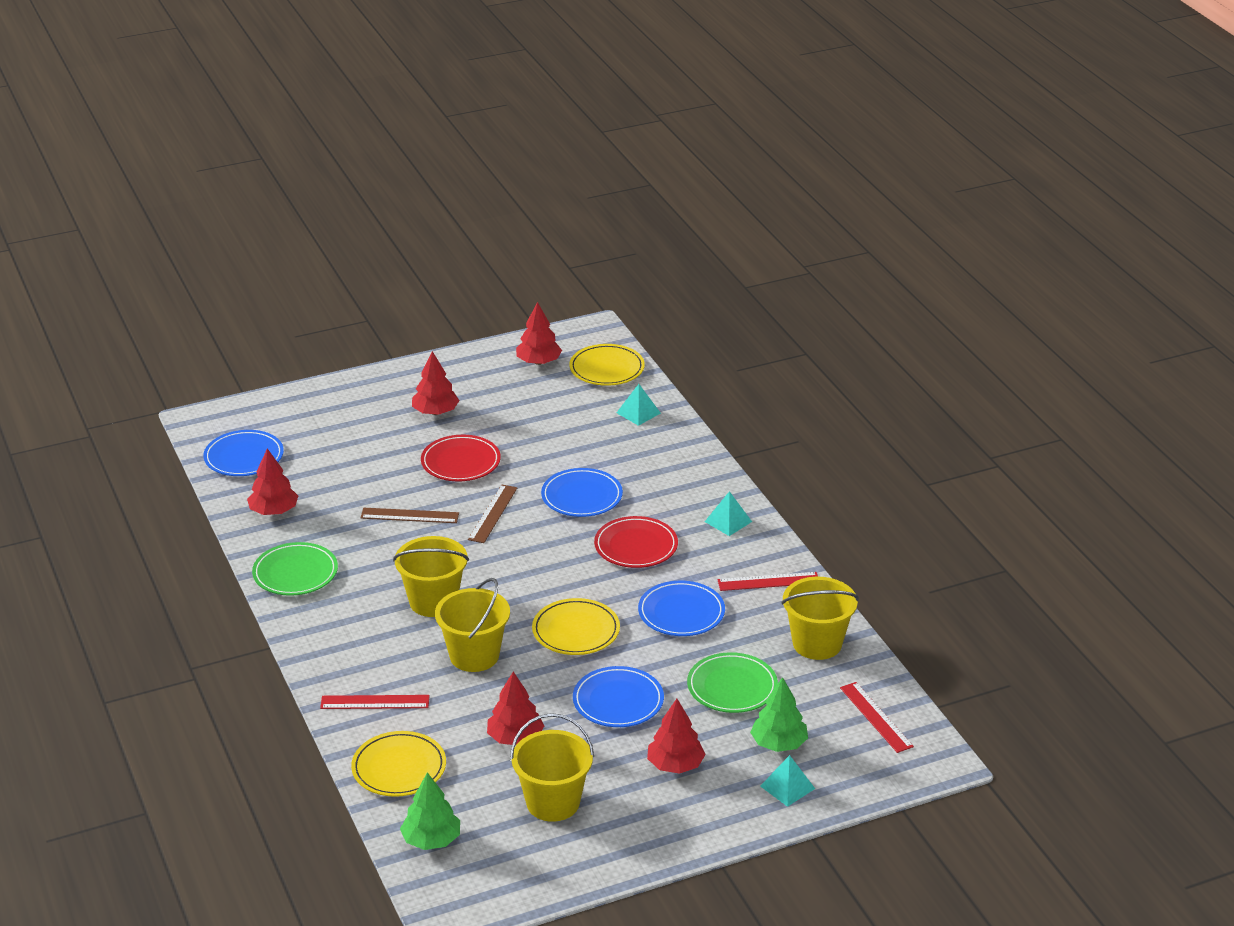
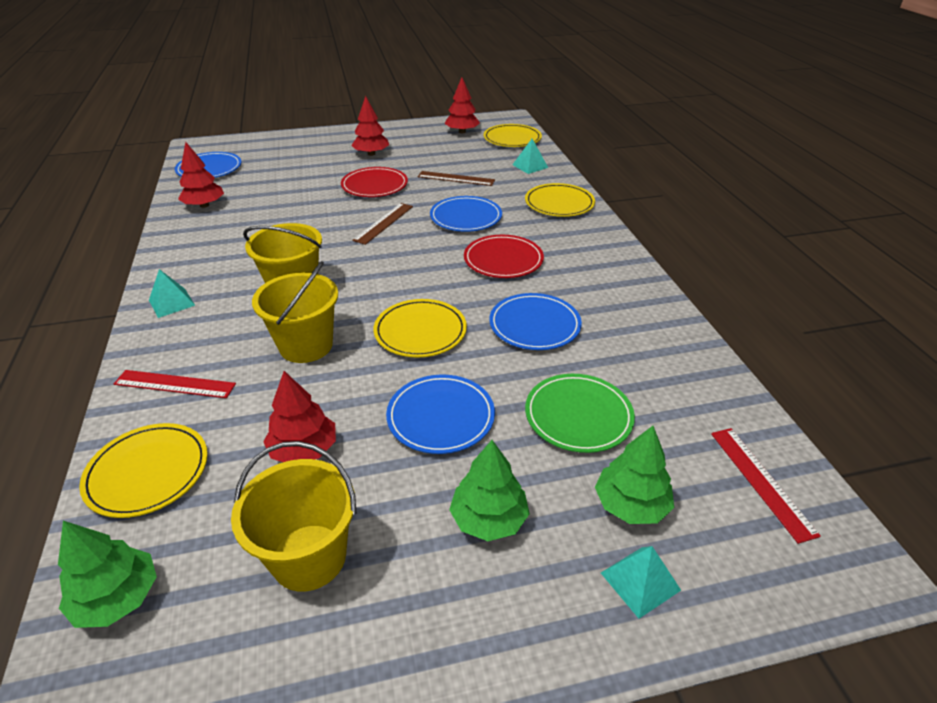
camera: 10 degrees right, 5 degrees up
green plate [252,542,338,596] -> none
brown ruler [361,508,459,523] -> brown ruler moved to [418,171,495,186]
red tree [647,699,706,774] -> green tree [449,440,530,541]
turquoise pyramid [705,491,752,536] -> turquoise pyramid moved to [149,269,195,318]
red ruler [718,572,818,591] -> none
yellow bucket [781,577,859,660] -> none
none -> yellow plate [525,183,595,217]

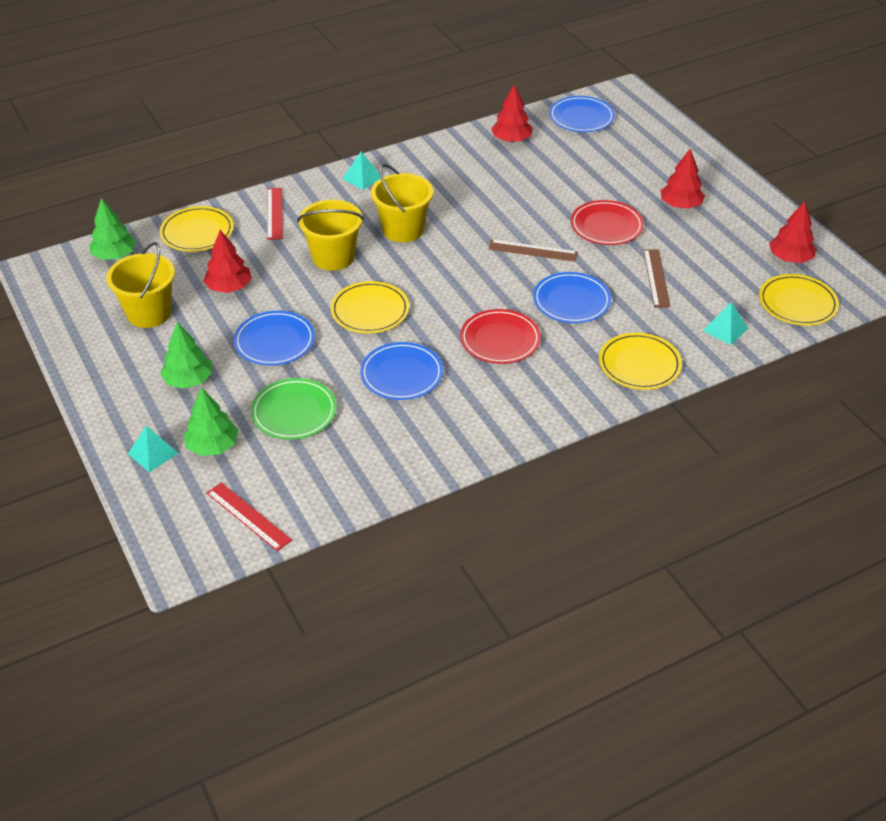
camera: 75 degrees right, 5 degrees up
red ruler [711,428,821,544] -> red ruler turned 75 degrees clockwise [207,483,292,551]

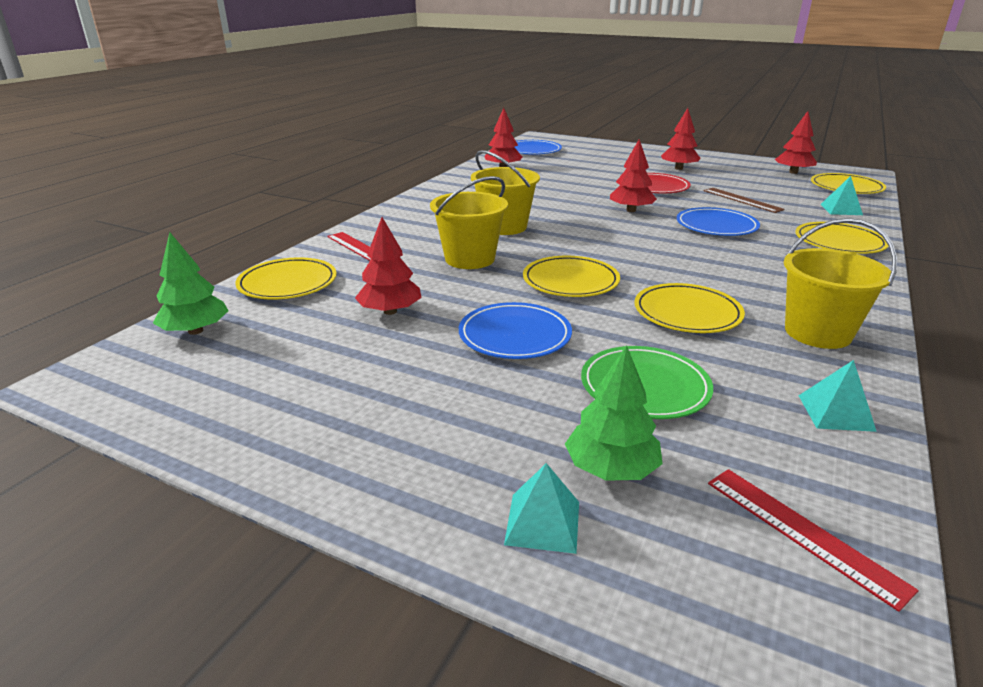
camera: 35 degrees left, 15 degrees down
yellow bucket [106,242,175,328] -> yellow bucket moved to [784,218,897,349]
green tree [160,322,212,389] -> none
red ruler [207,483,292,551] -> red ruler turned 45 degrees clockwise [708,469,919,612]
turquoise pyramid [343,152,381,190] -> turquoise pyramid moved to [798,360,877,432]
blue plate [360,342,443,400] -> yellow plate [634,283,745,333]
red plate [460,309,541,364] -> none
brown ruler [489,240,578,262] -> red tree [610,139,657,212]

